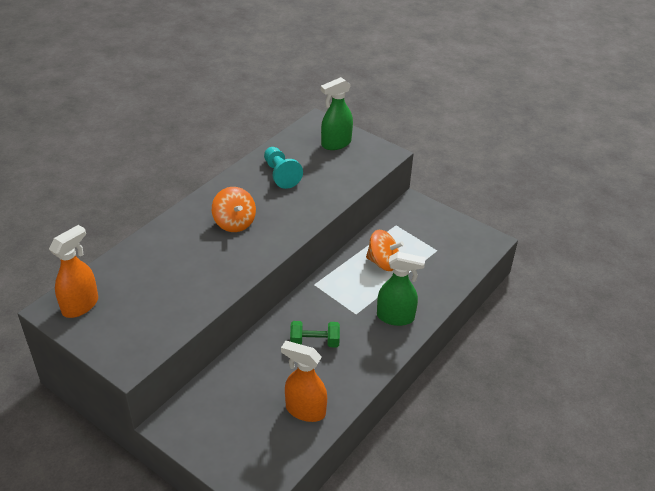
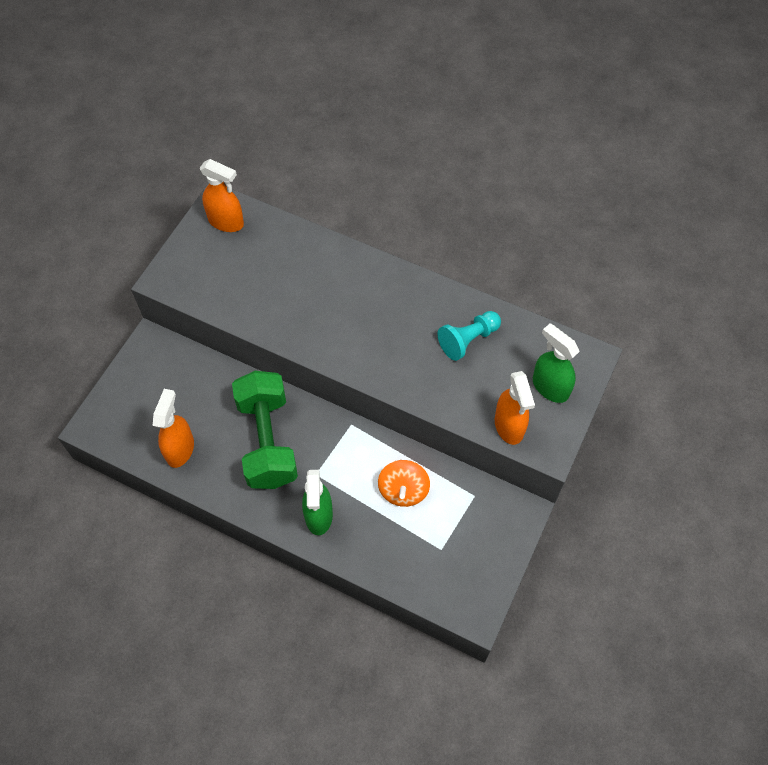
camera: 80 degrees right, 20 degrees up
orange spinning top [212,187,256,232] -> none
green dumbbell [290,321,340,347] -> green dumbbell [232,371,298,489], size x2.10
none -> orange spray bottle [495,371,535,445]

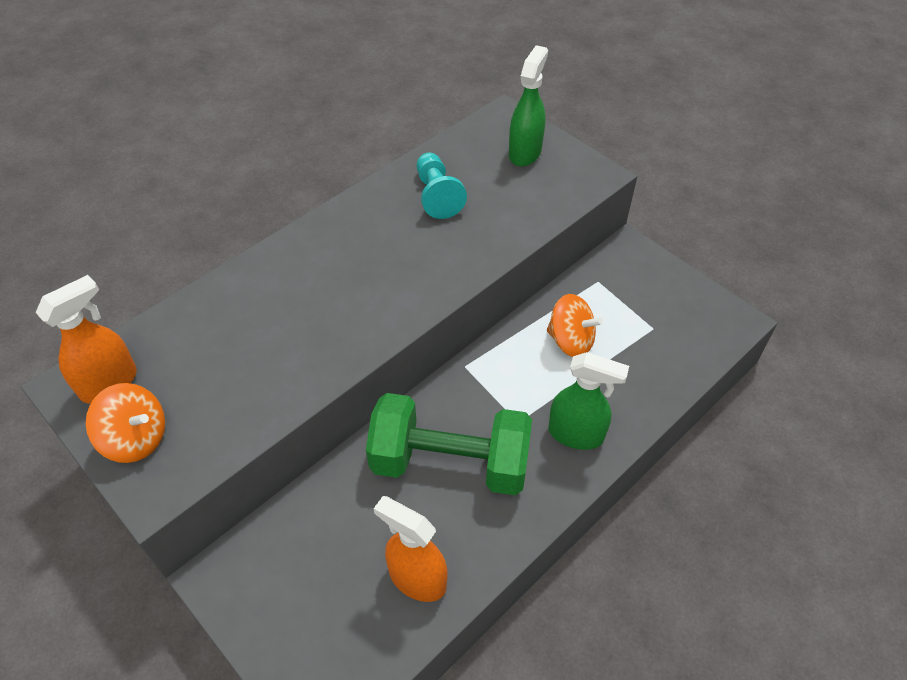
camera: 70 degrees left, 10 degrees down
orange spray bottle [495,371,535,445] -> none
green spray bottle [533,323,580,403] -> green spray bottle turned 135 degrees clockwise [509,45,548,167]
none -> orange spinning top [86,383,165,463]

